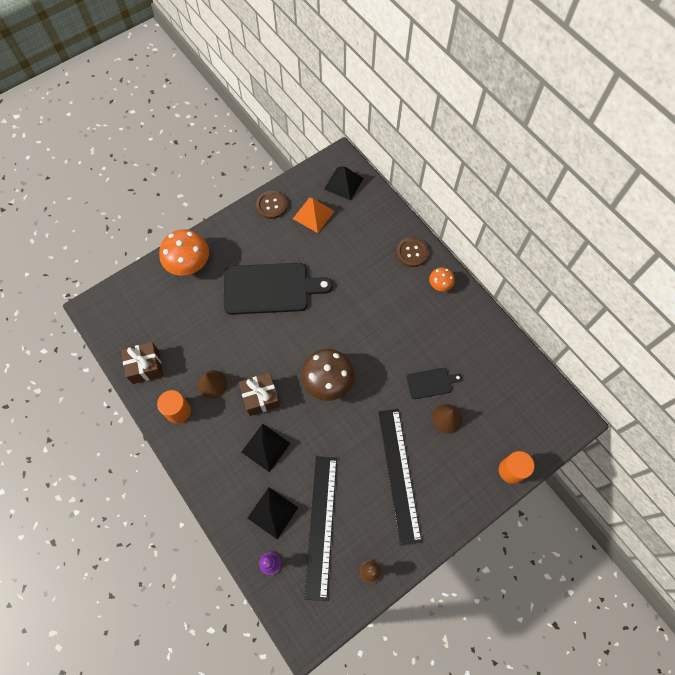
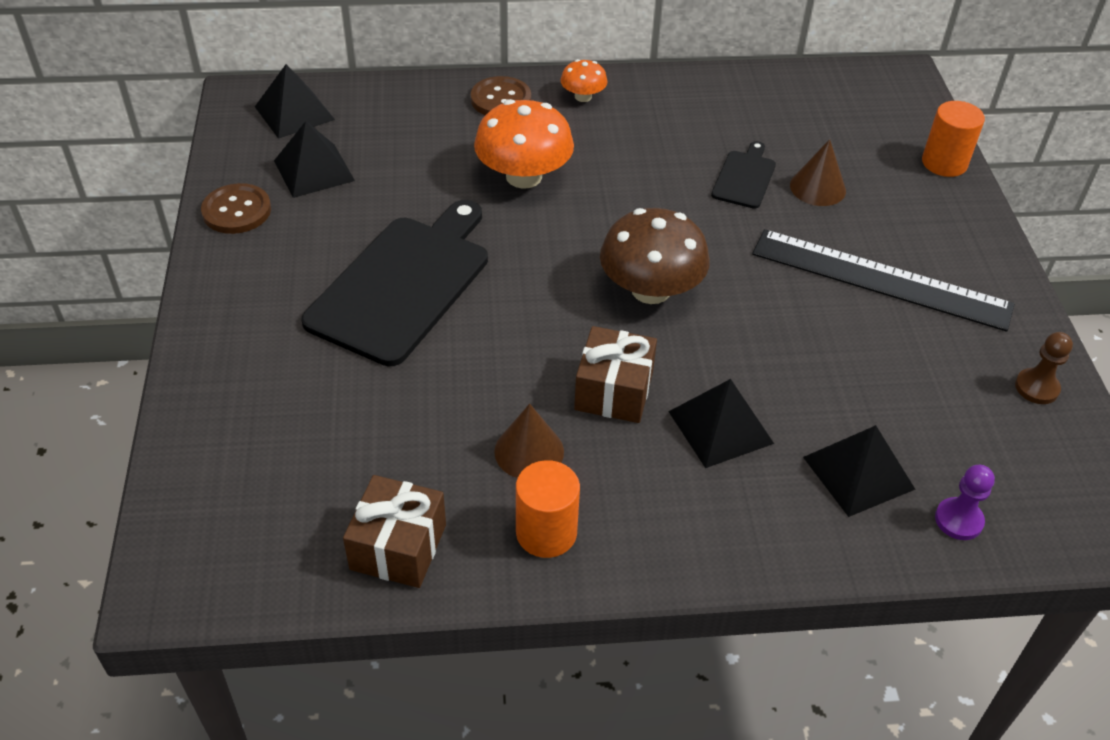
camera: 60 degrees left, 20 degrees down
orange mushroom [159,229,209,276] -> orange mushroom moved to [474,99,574,189]
orange pyramid [293,197,334,233] -> black pyramid [274,121,355,198]
black ruler [304,456,337,601] -> none

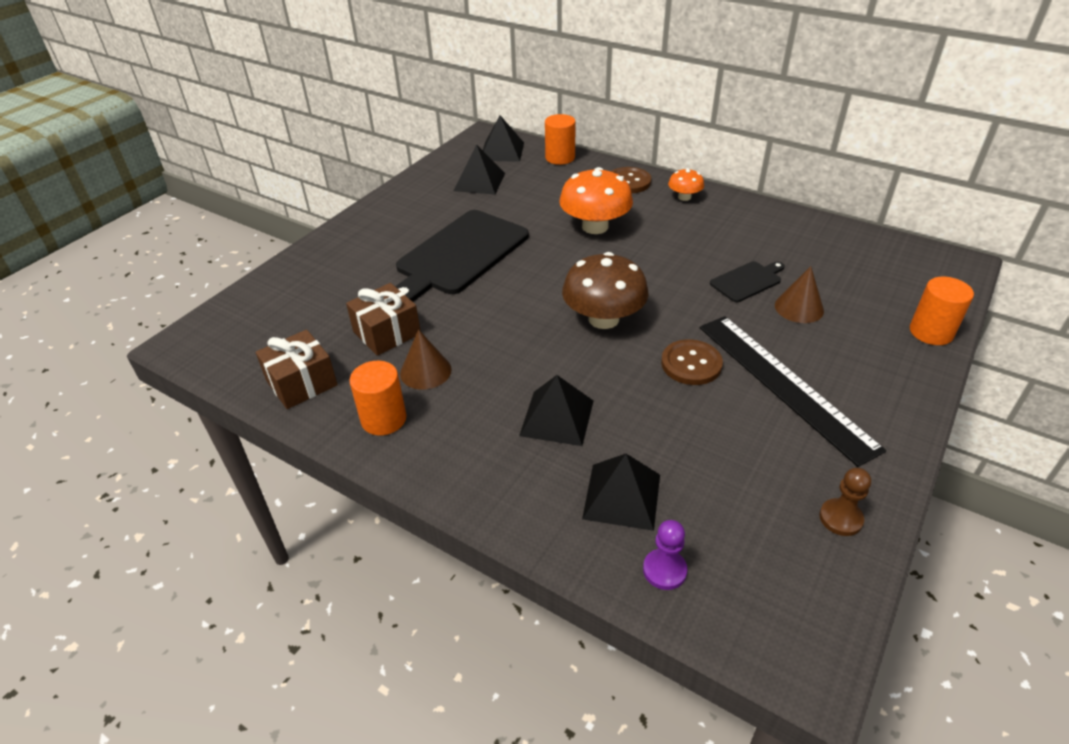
camera: 40 degrees right, 5 degrees down
brown button [201,183,271,234] -> brown button moved to [661,339,723,385]
black cutting board [302,200,488,366] -> black cutting board turned 150 degrees clockwise [395,210,529,302]
brown gift [574,326,657,423] -> brown gift moved to [346,283,420,356]
none -> orange cylinder [545,114,576,165]

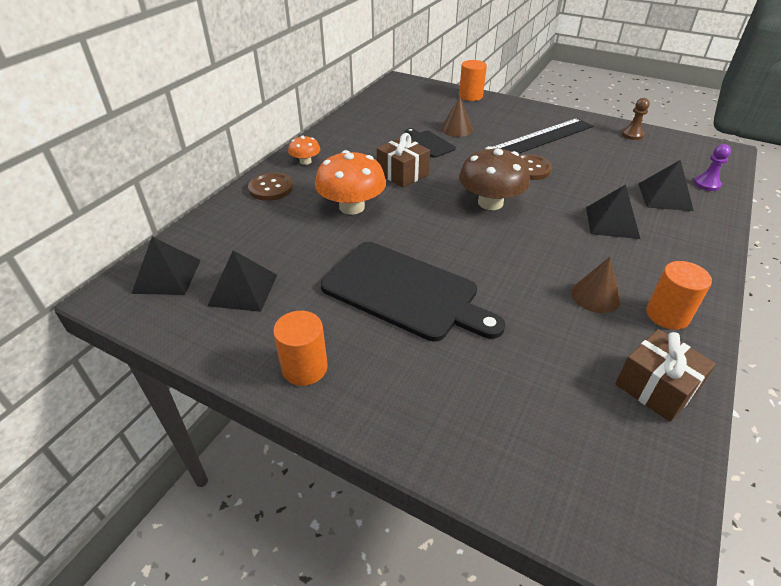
camera: 95 degrees left, 0 degrees up
brown gift [346,283,420,356] -> brown gift moved to [377,133,430,188]
orange cylinder [545,114,576,165] -> orange cylinder moved to [273,311,328,386]

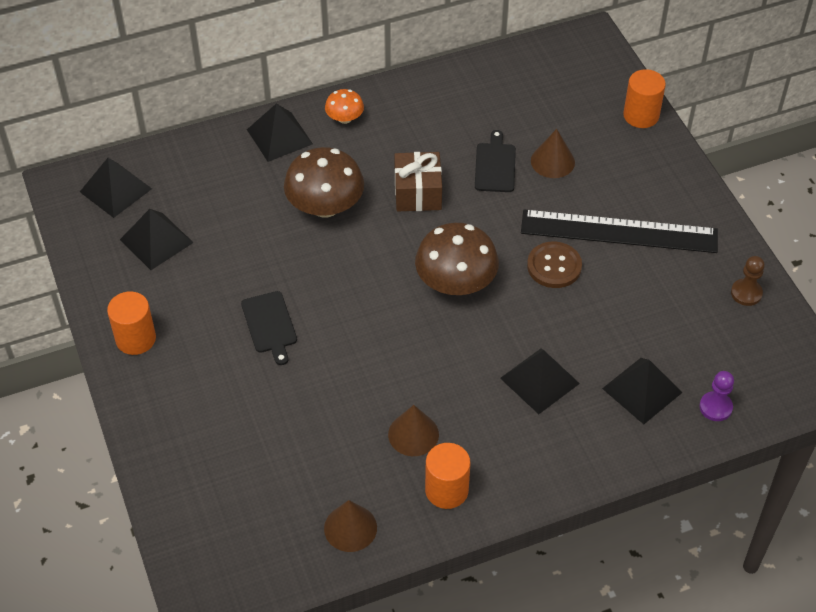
camera: 40 degrees right, 10 degrees up
brown button [248,173,293,201] -> black pyramid [247,103,313,162]
orange mushroom [315,150,386,215] -> brown mushroom [284,147,364,218]
black cutting board [321,242,506,342] -> black cutting board [241,291,297,365], size x0.47
brown gift [615,329,716,422] -> brown cone [324,500,377,552]

